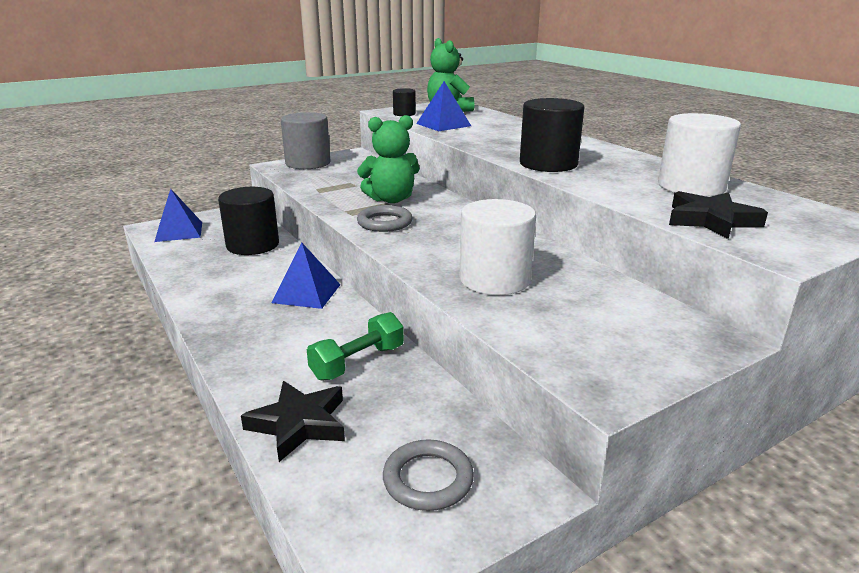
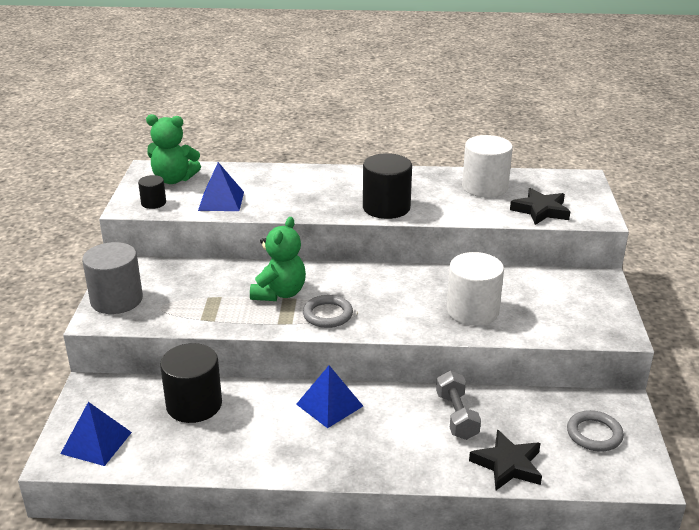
camera: 55 degrees left, 5 degrees up
green dumbbell [307,312,404,381] -> grey dumbbell [436,371,481,440]

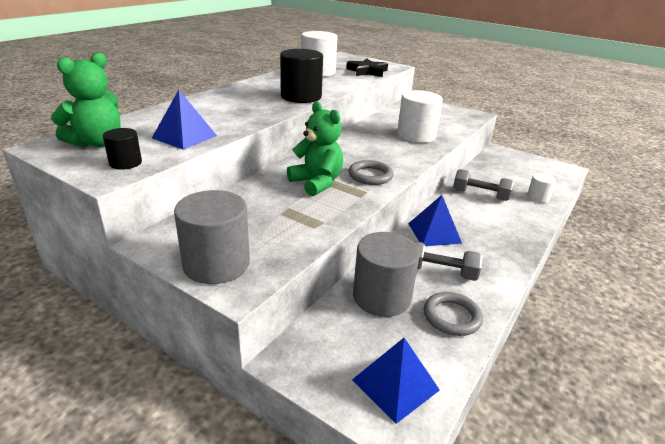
camera: 60 degrees left, 0 degrees up
black cylinder [160,343,222,423] -> grey cylinder [353,232,420,317]
black star [469,430,542,490] -> white cylinder [527,173,556,203]
grey ring [567,410,624,452] -> grey ring moved to [424,292,483,336]
none -> grey dumbbell [413,241,483,281]

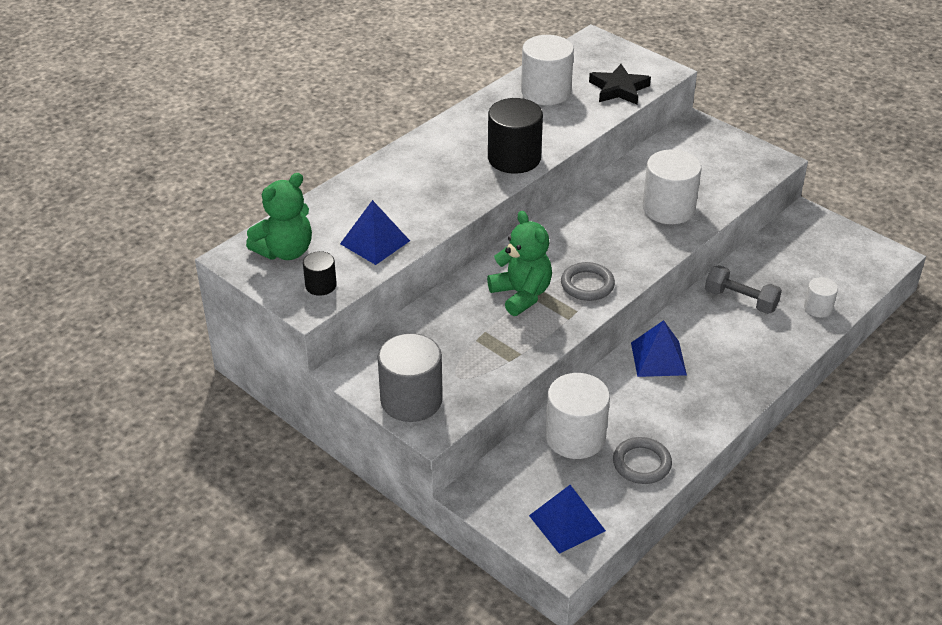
camera: 10 degrees right, 10 degrees up
grey cylinder [353,232,420,317] -> white cylinder [545,373,610,459]
grey dumbbell [413,241,483,281] -> none

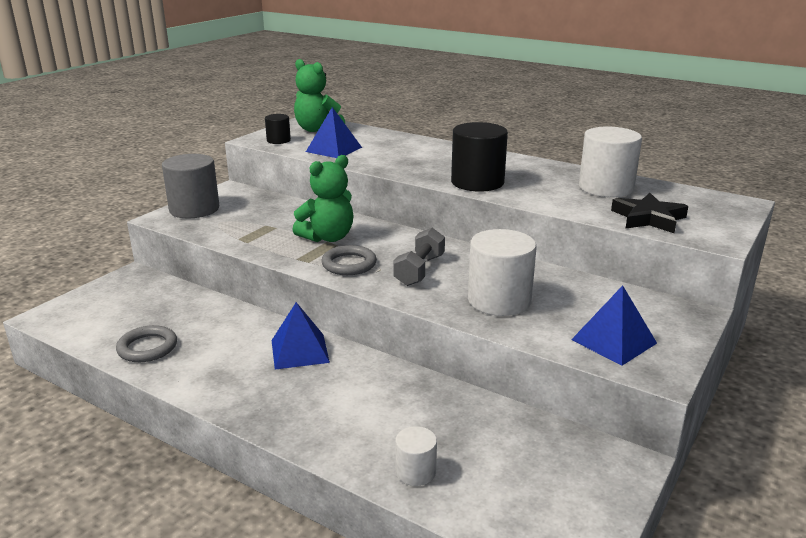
camera: 80 degrees right, 15 degrees down
blue pyramid [529,485,606,554] -> blue pyramid moved to [571,285,657,366]
white cylinder [545,373,610,459] -> none
grey dumbbell [705,265,782,314] -> grey dumbbell moved to [393,228,445,286]

